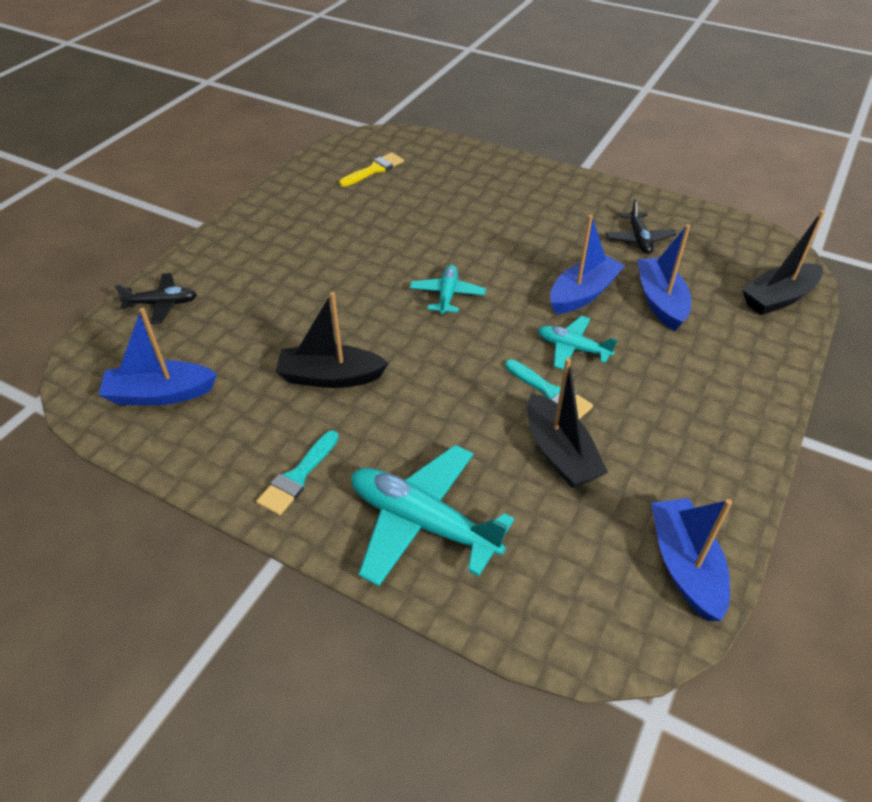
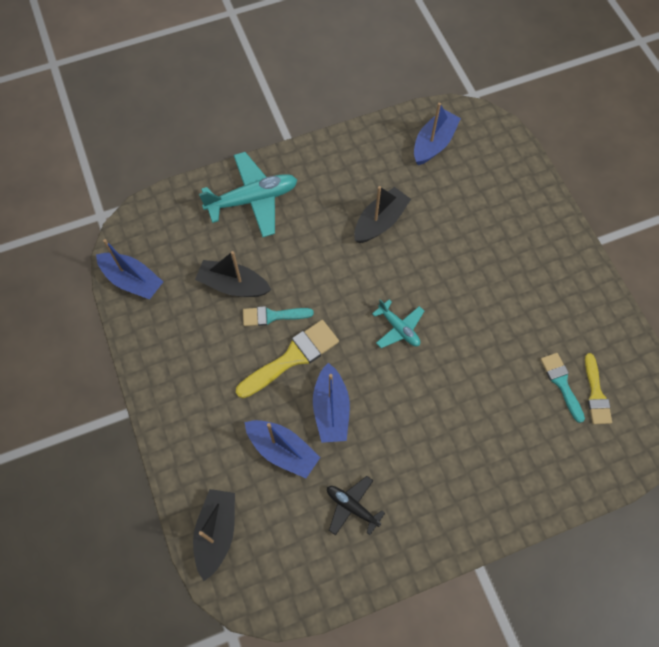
camera: 130 degrees right, 20 degrees up
black plane [115,273,197,324] -> none
turquoise brush [256,430,339,516] -> turquoise brush moved to [540,353,585,423]
turquoise plane [538,316,618,370] -> yellow brush [236,320,339,398]

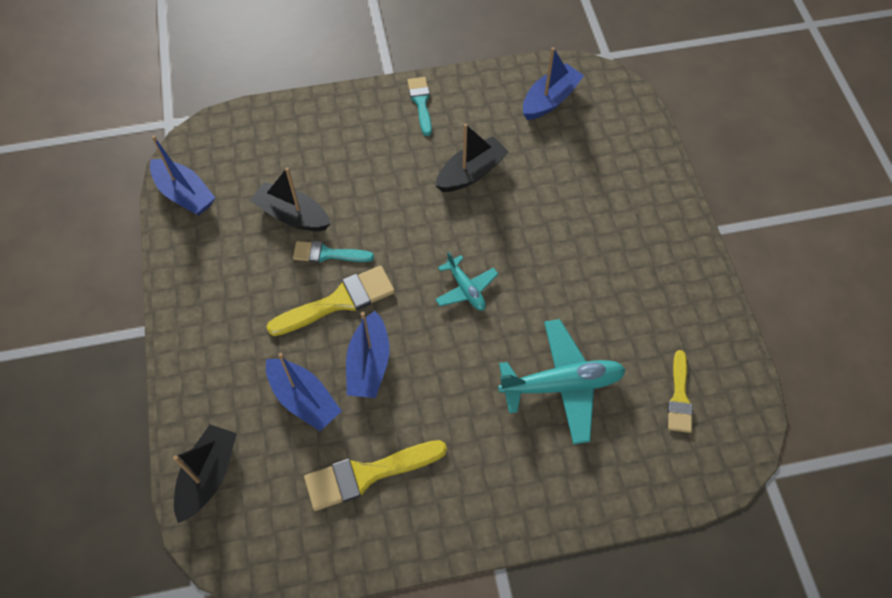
camera: 10 degrees right, 5 degrees down
turquoise plane [199,152,297,237] -> turquoise plane moved to [498,319,626,445]
black plane [327,476,385,536] -> yellow brush [304,440,447,511]
turquoise brush [540,353,585,423] -> turquoise brush moved to [408,77,432,136]

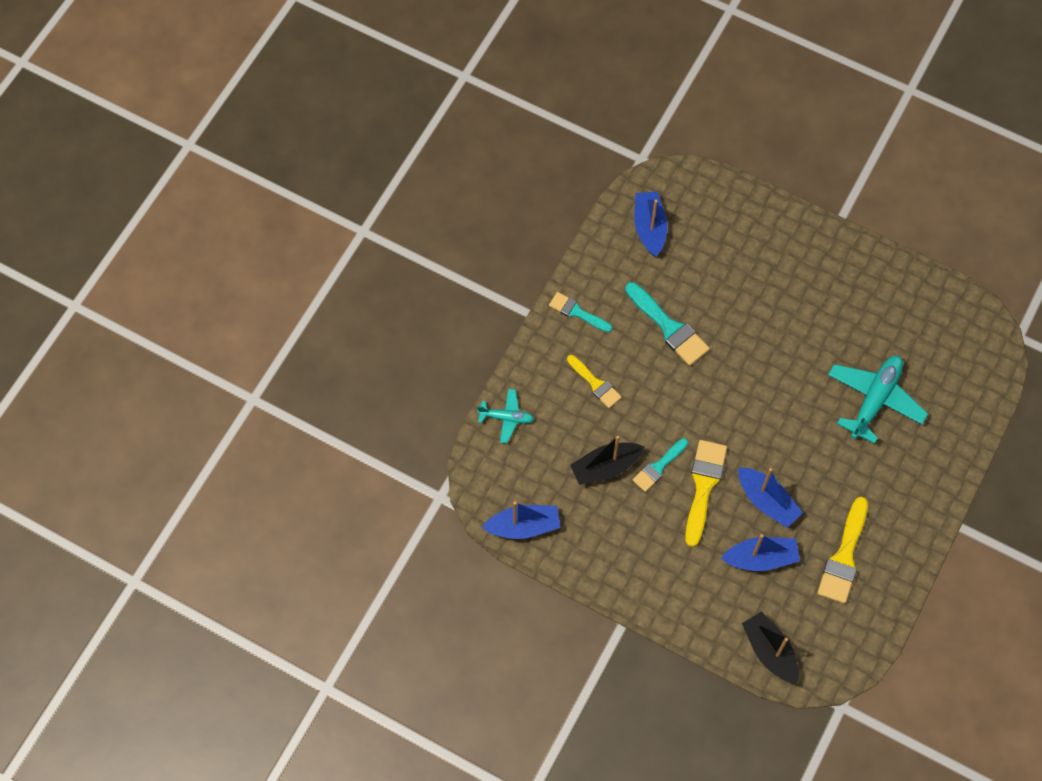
camera: 50 degrees left, 5 degrees up
turquoise plane [435,251,498,311] -> turquoise plane moved to [477,389,534,444]
black boat [436,124,509,192] -> turquoise brush [625,282,710,366]
yellow brush [668,350,693,433] -> yellow brush moved to [567,355,622,408]

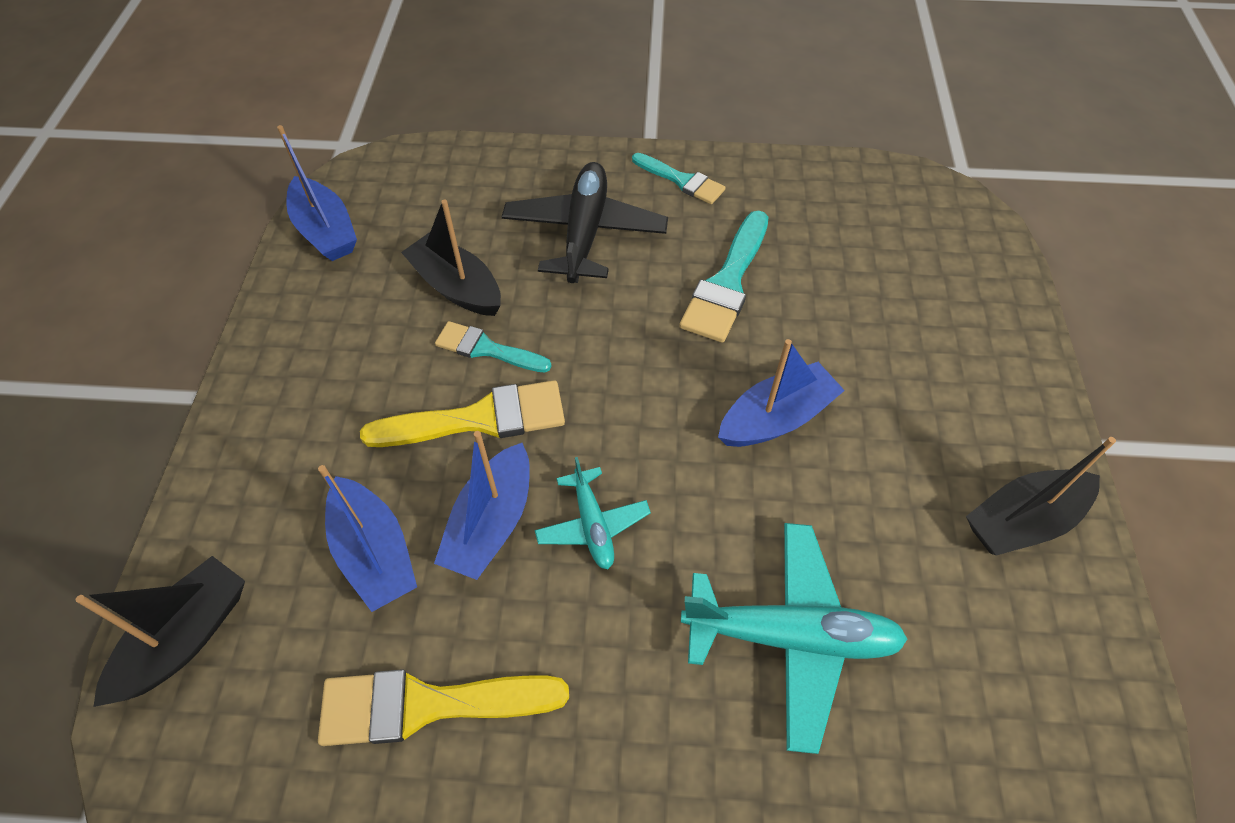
camera: 65 degrees right, 10 degrees down
turquoise plane [477,389,534,444] -> turquoise plane moved to [535,457,651,569]
turquoise brush [549,292,612,332] -> turquoise brush turned 120 degrees clockwise [632,153,726,204]
yellow brush [567,355,622,408] -> black plane [502,162,668,283]
blue boat [634,191,668,257] -> blue boat moved to [718,339,845,447]
none -> black boat [966,437,1116,555]

